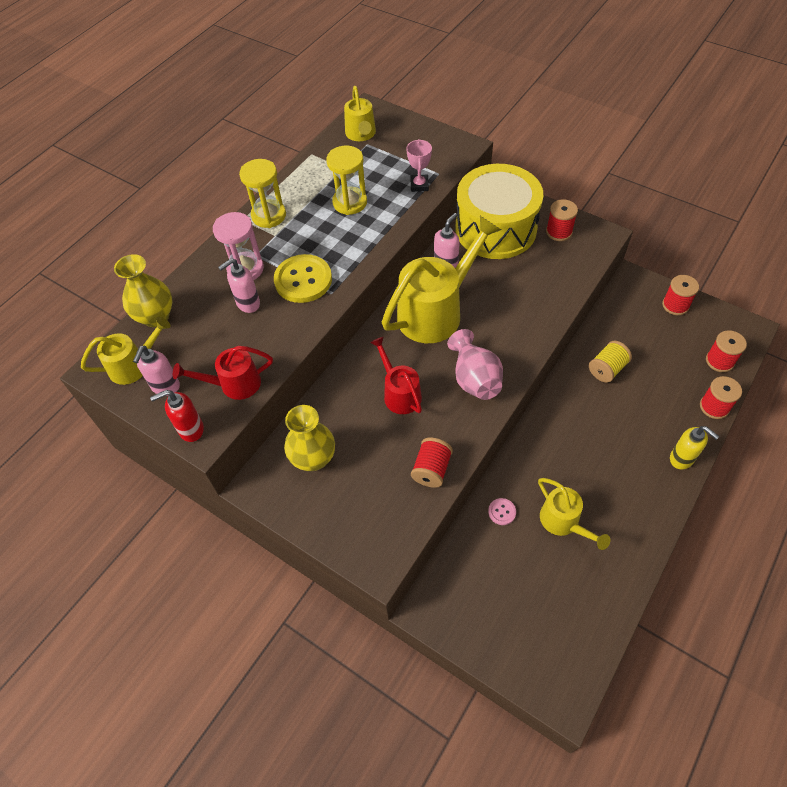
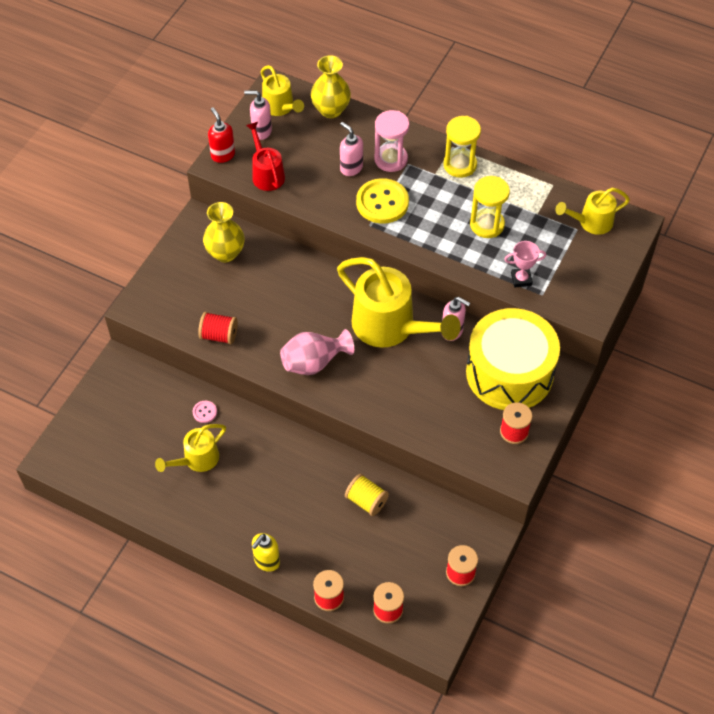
camera: 80 degrees right, 0 degrees up
red watering can [370,336,422,414] -> none

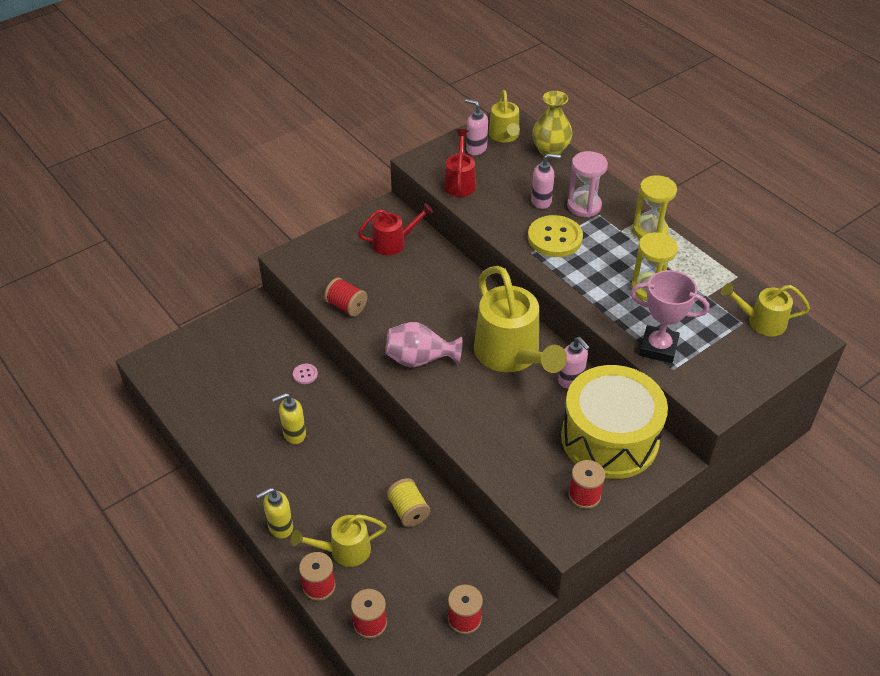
camera: 25 degrees right, 10 degrees down
yellow watering can [155,424,226,472] -> yellow watering can moved to [291,515,386,567]
yellow vase [203,202,245,262] -> red watering can [358,203,434,255]
red soap dispenser [208,107,235,163] -> none
pink soap dispenser [340,122,363,176] -> pink soap dispenser turned 105 degrees clockwise [531,154,561,209]
pink trophy [504,241,546,288] -> pink trophy [630,270,709,363], size x1.65
none -> yellow soap dispenser [272,393,306,444]

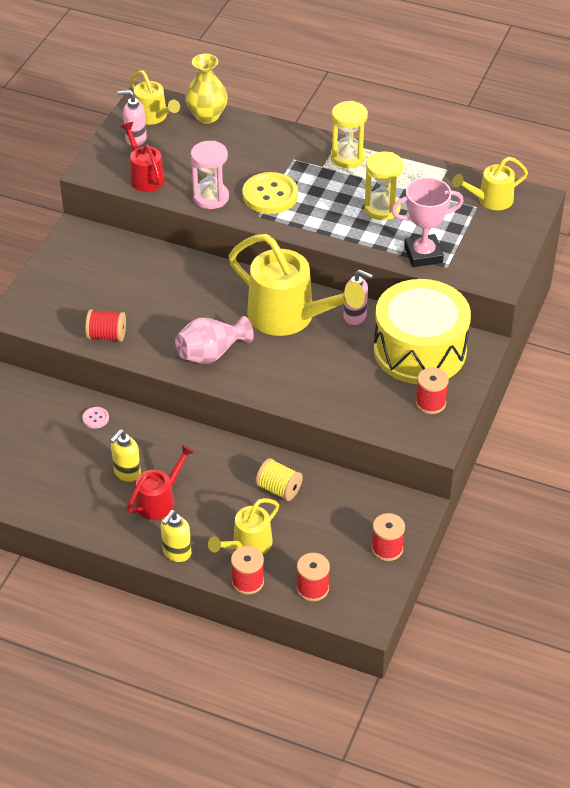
camera: 30 degrees left, 0 degrees up
red watering can [358,203,434,255] -> red watering can moved to [127,444,195,520]
pink soap dispenser [531,154,561,209] -> none
pink hourglass [567,151,608,217] -> pink hourglass moved to [191,141,229,209]

